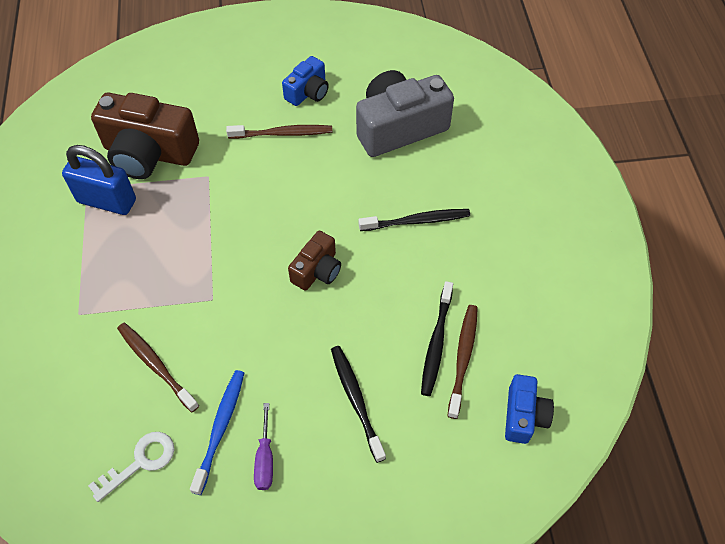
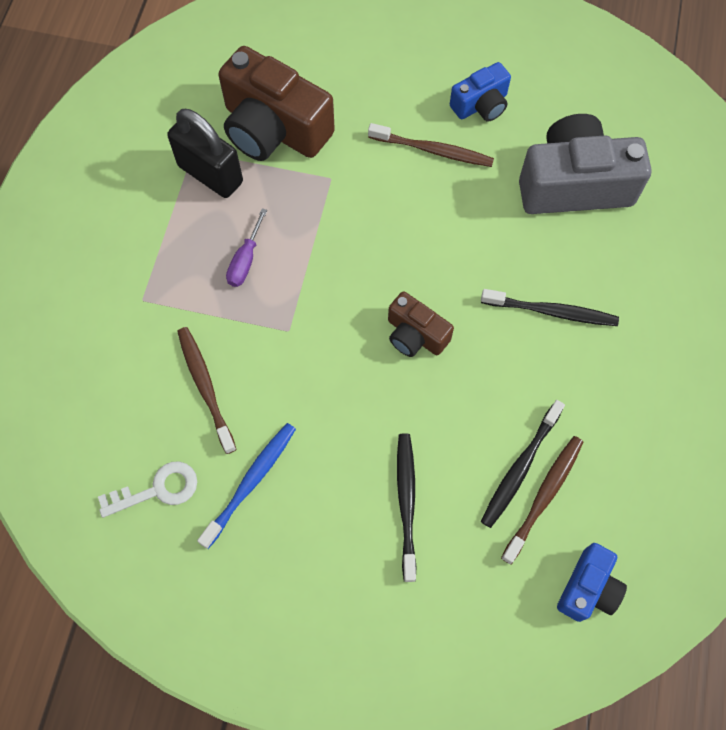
camera: 20 degrees right, 10 degrees up
blue padlock [62,145,136,215] -> black padlock [167,109,243,198]
purple screwdriver [254,403,273,490] -> purple screwdriver moved to [226,208,267,287]
brown camera [288,231,341,291] -> brown camera turned 75 degrees clockwise [388,291,454,357]

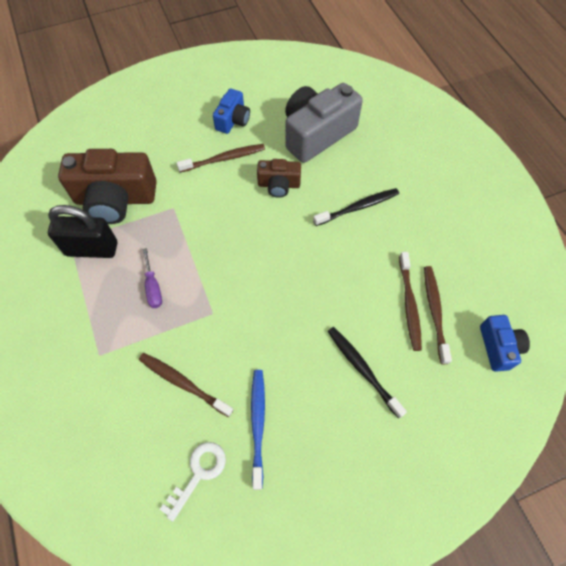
camera: 35 degrees left, 5 degrees down
brown camera [388,291,454,357] -> brown camera moved to [257,159,301,198]
black toothbrush [481,400,565,528] -> brown toothbrush [399,252,422,351]

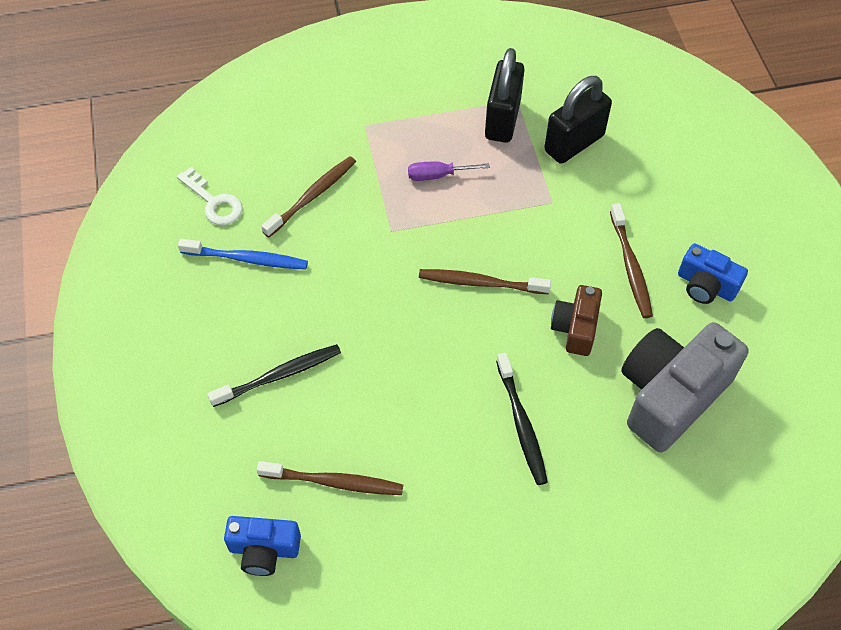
camera: 100 degrees right, 5 degrees down
brown camera [58,149,157,224] -> black padlock [544,76,612,164]
grey camera [285,83,363,163] -> grey camera turned 105 degrees counterclockwise [621,322,749,452]
brown toothbrush [399,252,422,351] -> brown toothbrush moved to [419,269,551,294]

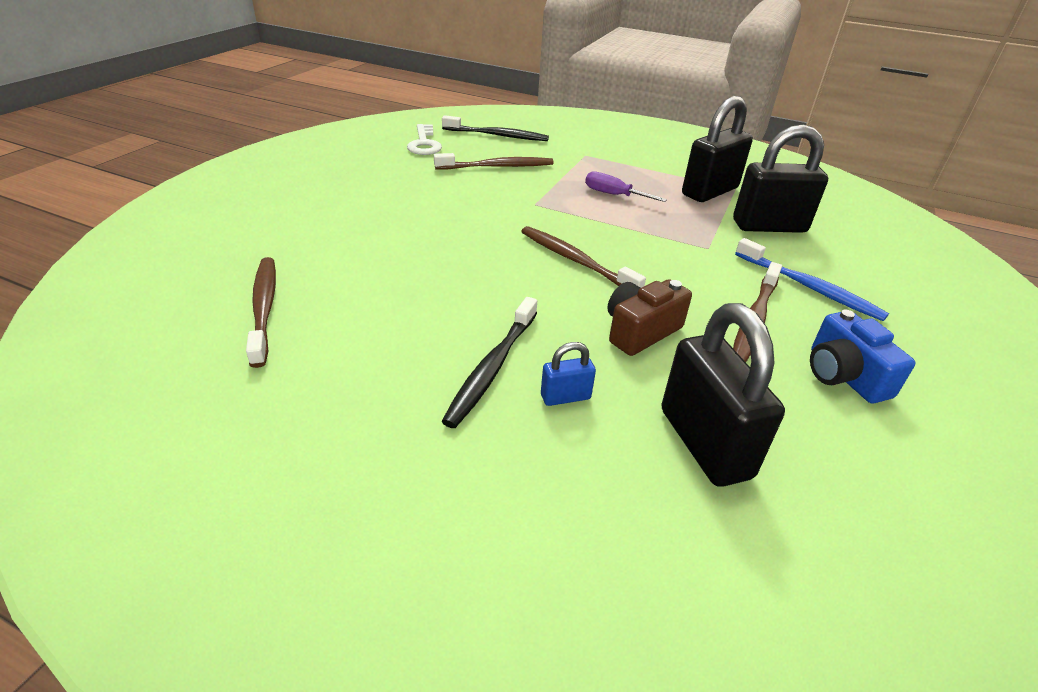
camera: 35 degrees right, 20 degrees down
blue toothbrush [178,239,308,270] -> blue toothbrush moved to [735,238,889,321]
black toothbrush [207,344,341,407] -> black toothbrush moved to [442,115,549,141]
blue camera [224,516,301,576] -> none
brown toothbrush [257,461,403,495] -> brown toothbrush turned 150 degrees counterclockwise [246,257,276,368]
grey camera [621,322,749,452] -> black padlock [661,303,785,487]
none -> blue padlock [541,342,596,406]

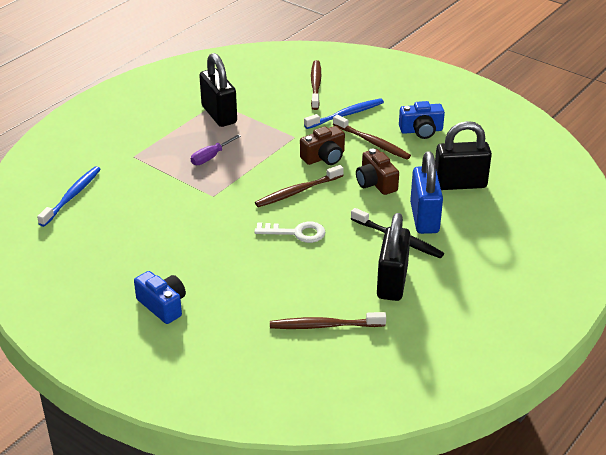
camera: 75 degrees left, 0 degrees up
white key [407,124,442,155] -> white key moved to [254,222,326,243]
brown toothbrush [434,153,554,170] -> brown toothbrush moved to [311,60,321,110]
black toothbrush [442,115,549,141] -> blue toothbrush [37,166,101,227]
blue padlock [541,342,596,406] -> blue padlock [410,151,443,234], size x2.18
black padlock [733,125,828,233] -> black padlock moved to [377,213,410,301]
none -> blue camera [134,271,186,324]
none -> brown camera [300,126,345,165]

